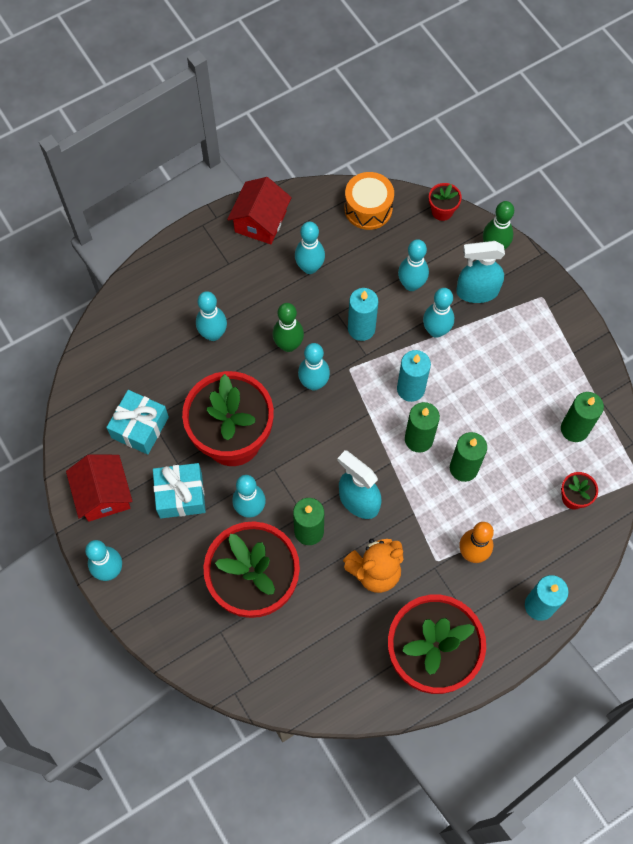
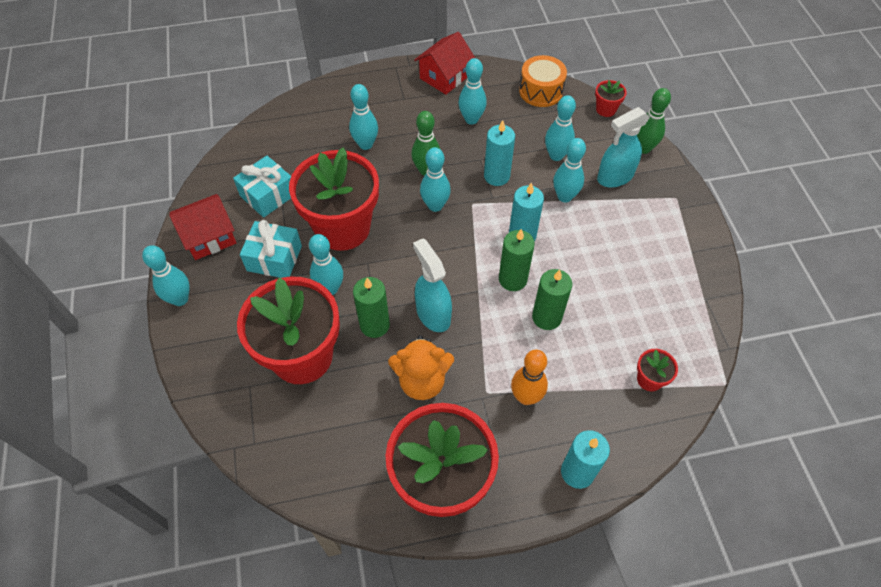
camera: 20 degrees right, 10 degrees down
red house [66,454,133,522] -> red house turned 60 degrees clockwise [170,194,236,260]
turquoise spray bottle [456,241,505,303] -> turquoise spray bottle turned 45 degrees counterclockwise [597,107,650,188]
green candle [561,392,604,442] -> none

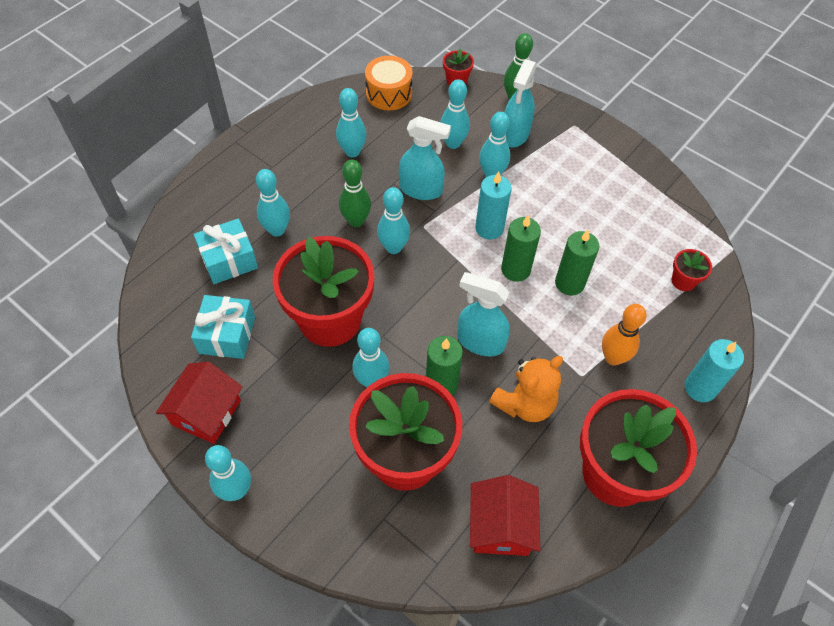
camera: 40 degrees left, 0 degrees up
turquoise gift [240,220,302,278] -> turquoise gift moved to [194,218,258,284]
red house [414,32,475,95] -> red house moved to [470,475,540,556]
turquoise candle [484,120,515,186] -> turquoise spray bottle [399,116,451,200]

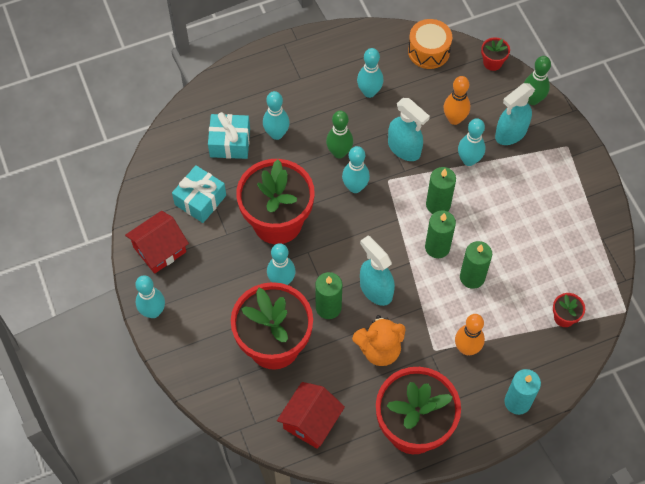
camera: 30 degrees right, 5 degrees up
turquoise bowling pin [440,79,470,149] -> orange bowling pin [443,76,470,125]
turquoise candle [475,171,512,240] -> green candle [426,167,456,214]

